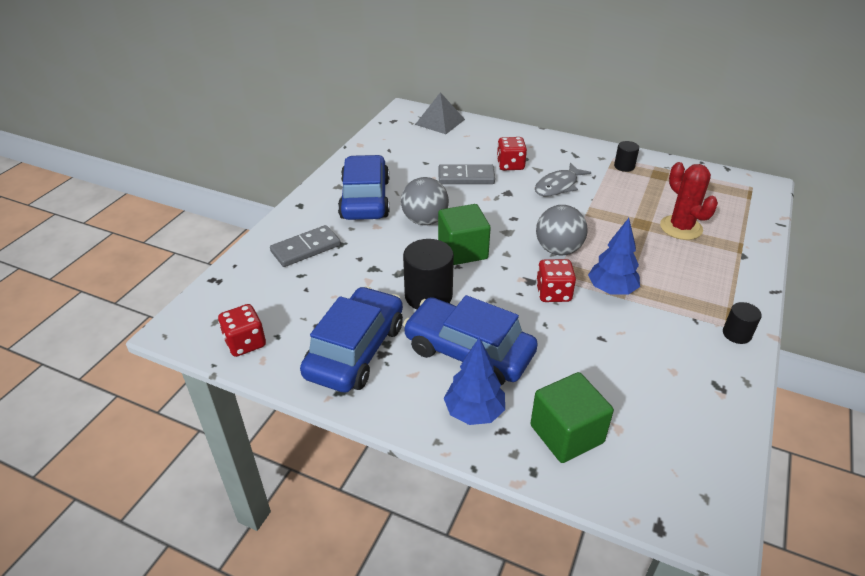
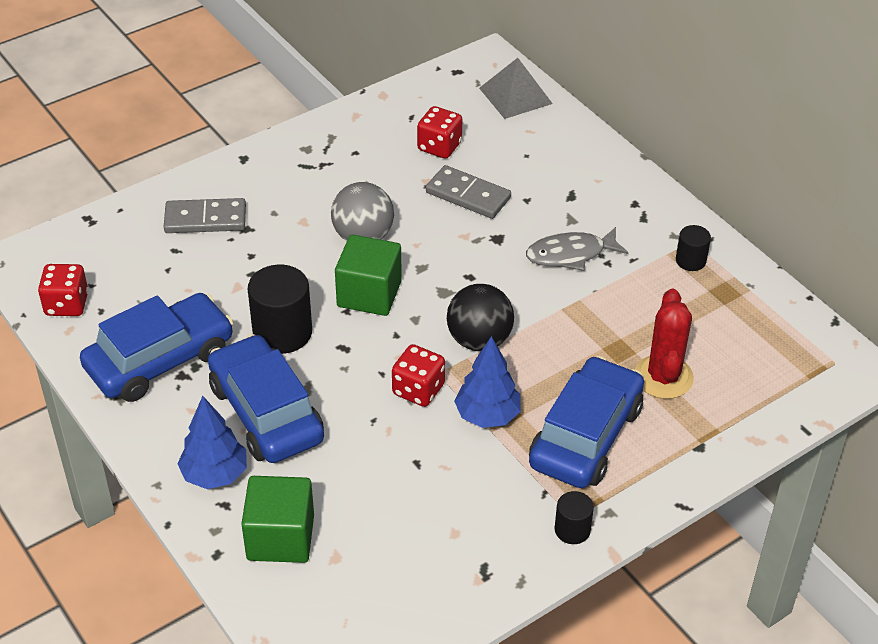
camera: 30 degrees right, 5 degrees up
blue car [338,155,390,220] -> blue car moved to [529,356,644,488]
red dice [497,137,527,170] -> red dice moved to [417,106,462,158]
grey ball [536,205,588,255] -> black ball [447,284,514,351]

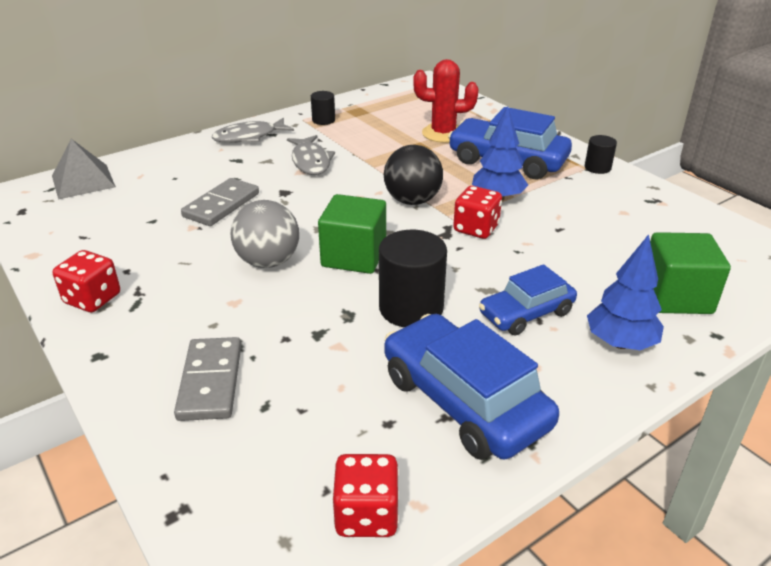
camera: 90 degrees left, 10 degrees down
blue car [208,334,324,463] -> blue car [479,264,577,335], size x0.61
red dice [417,106,462,158] -> red dice moved to [53,250,120,312]
none -> grey fish [212,118,294,143]

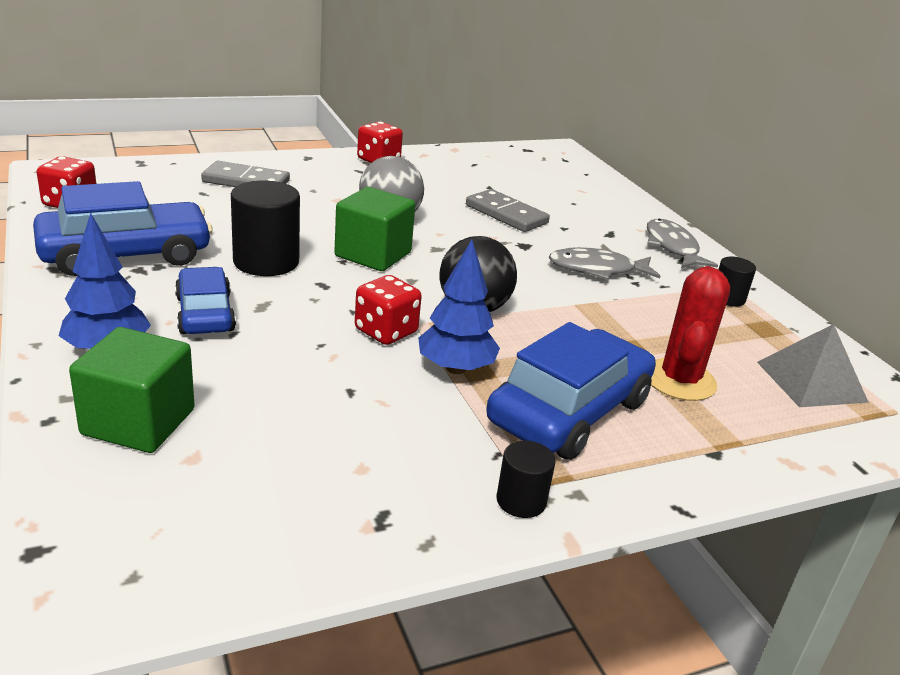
camera: 100 degrees right, 5 degrees down
grey pyramid [52,139,116,199] -> grey pyramid moved to [757,324,869,407]

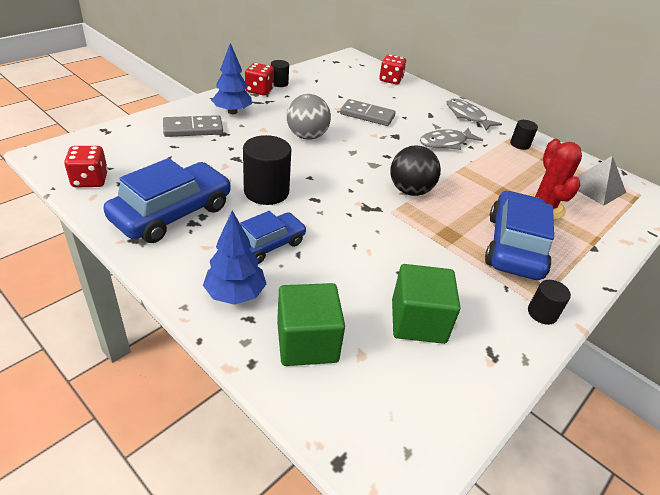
camera: 25 degrees left, 10 degrees up
blue car [175,267,236,334] -> blue car turned 90 degrees clockwise [240,211,307,264]
green cube [335,187,415,271] -> green cube moved to [392,264,460,344]
red dice [355,275,422,345] -> red dice moved to [379,55,406,84]
blue tree [418,240,500,374] -> blue tree moved to [212,43,252,114]
none -> black cylinder [271,60,289,87]

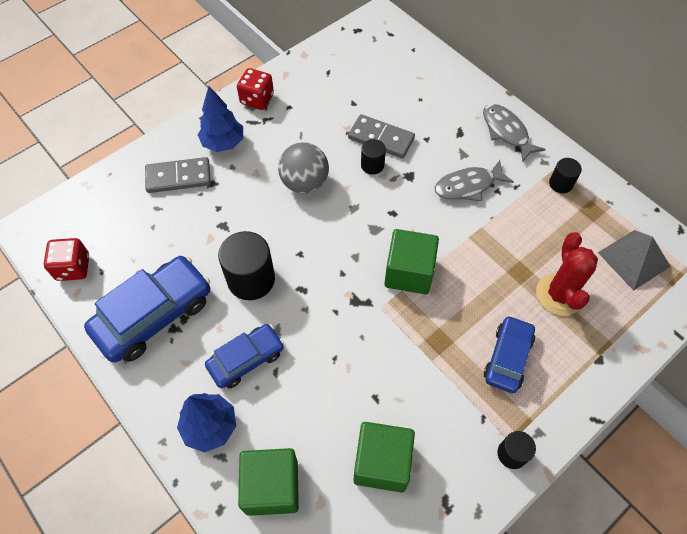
camera: 10 degrees right, 20 degrees up
black cylinder [271,60,289,87] -> black cylinder moved to [361,139,386,175]
red dice [379,55,406,84] -> none
black ball [391,146,441,196] -> green cube [384,229,439,294]
blue car [485,190,554,280] -> blue car [483,315,535,393], size x0.61

